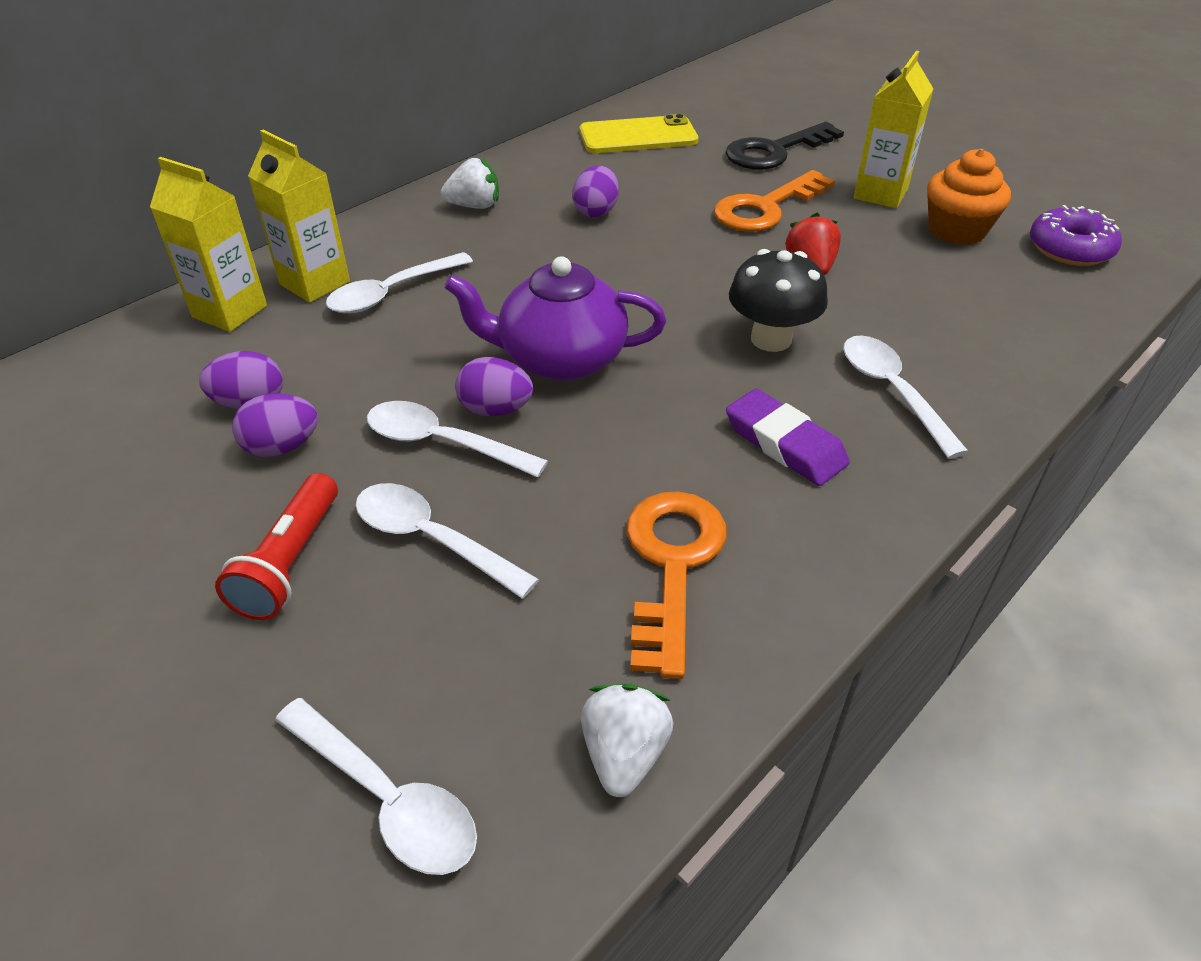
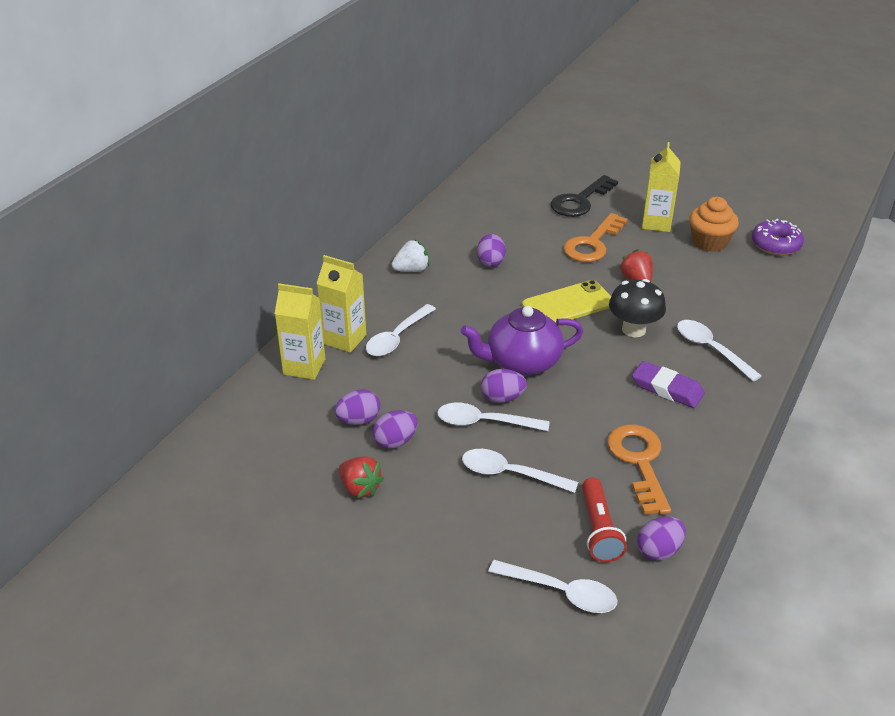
camera: 15 degrees left, 5 degrees down
red flashlight [215,473,338,620] -> red flashlight moved to [582,478,627,562]
yellow phone [579,114,698,153] -> yellow phone moved to [522,280,611,323]
white strawberry [581,684,673,797] -> purple egg [637,516,686,561]
none -> red strawberry [339,456,384,498]

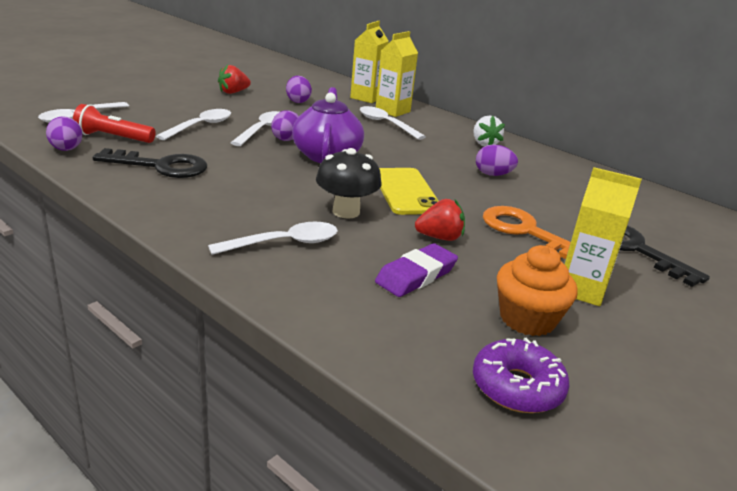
camera: 100 degrees right, 10 degrees down
purple egg [373,410,418,449] -> none
orange key [607,424,671,515] -> black key [93,148,207,178]
purple eraser [632,361,705,408] -> purple eraser moved to [375,243,458,297]

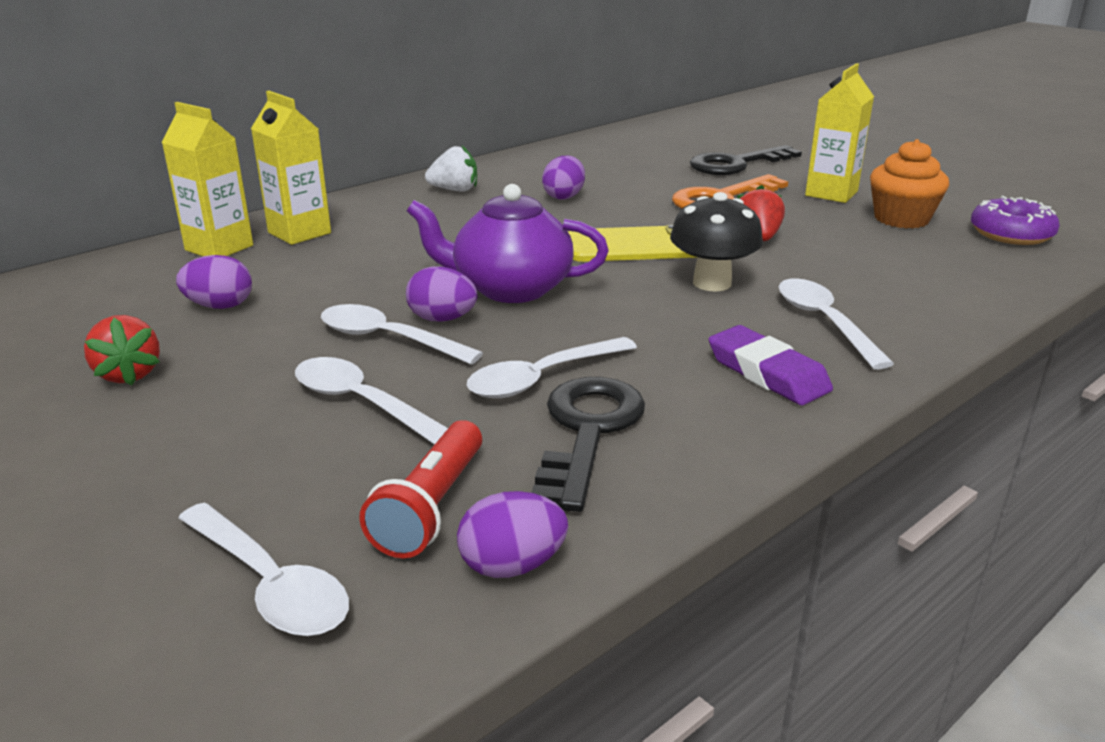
camera: 80 degrees left, 0 degrees up
white spoon [360,106,426,140] -> white spoon moved to [466,337,637,398]
purple eraser [375,243,458,297] -> purple eraser moved to [709,325,833,405]

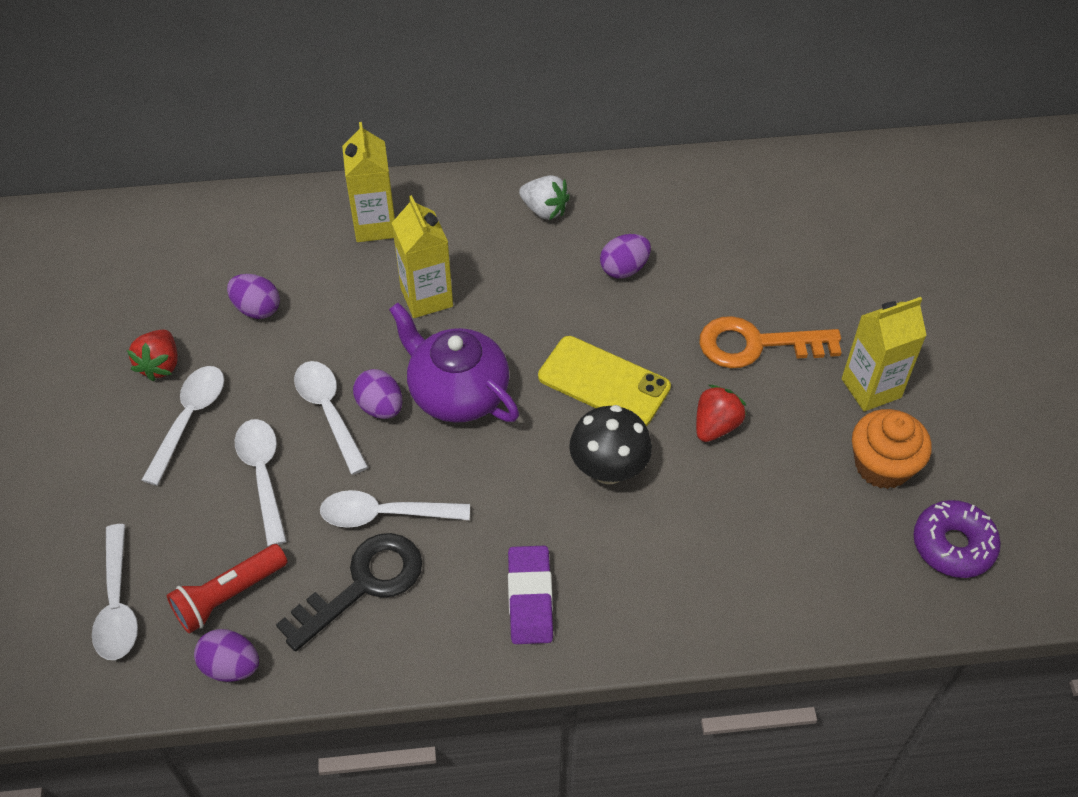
camera: 35 degrees right, 25 degrees up
yellow carton [161,102,253,256] -> yellow carton moved to [392,195,453,318]
black key [690,145,802,175] -> none
white spoon [779,278,894,369] -> white spoon moved to [142,366,224,486]

